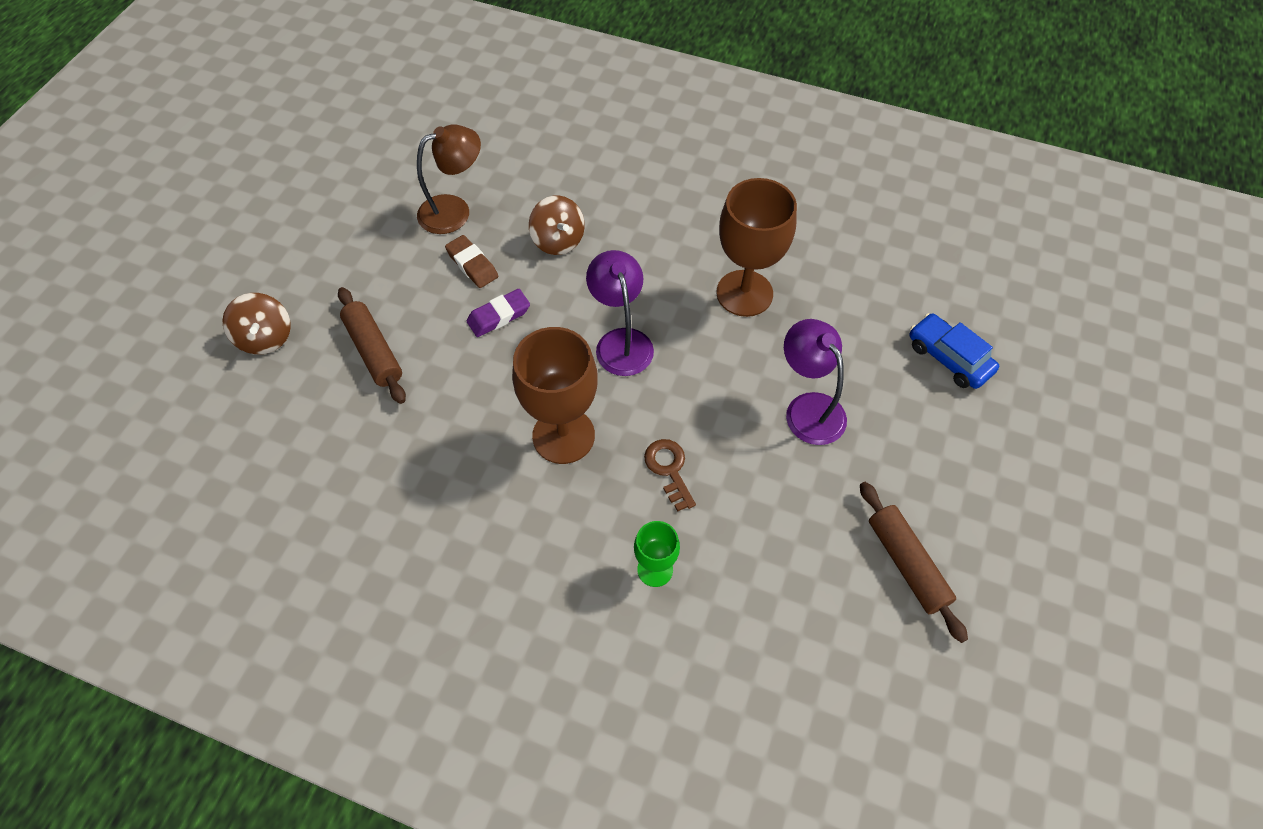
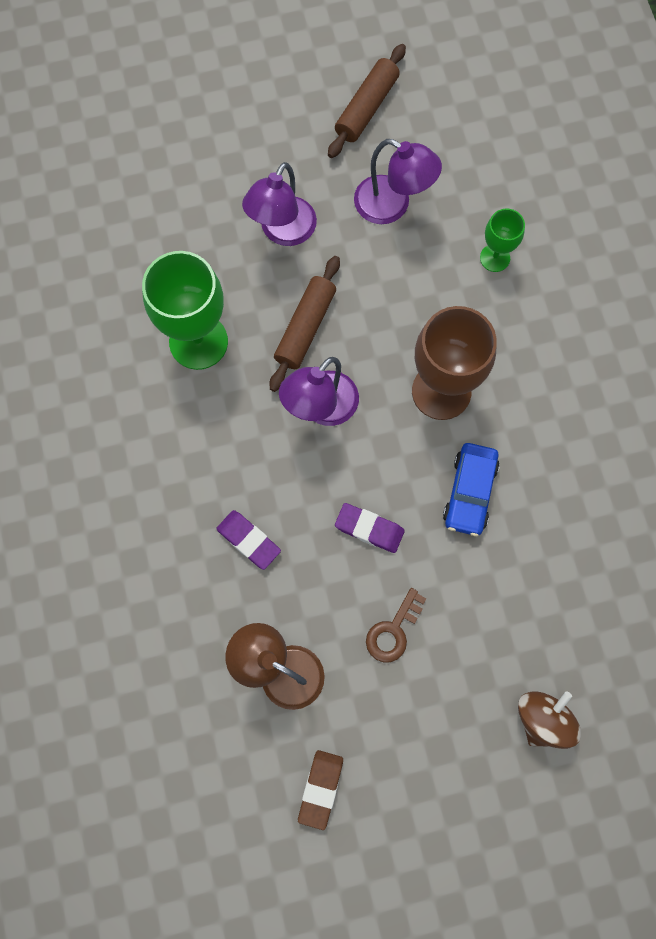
camera: 125 degrees left, 15 degrees up
brown rolling pin [338,287,406,404] -> brown rolling pin moved to [270,256,340,392]
brown eraser [445,235,498,288] -> brown eraser moved to [298,750,343,830]
brown spinning top [529,195,585,255] -> purple eraser [216,510,281,570]
brown key [644,439,696,512] -> brown key moved to [366,588,426,662]
brown goblet [716,178,797,317] -> green goblet [142,251,228,370]
blue car [909,313,999,389] -> blue car moved to [443,443,500,537]
none -> purple lamp [354,139,442,224]

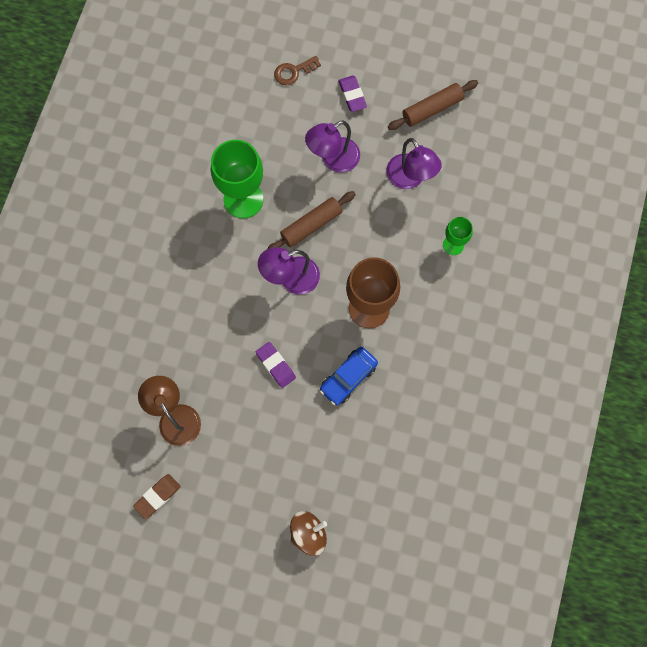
camera: 30 degrees right, 0 degrees up
purple eraser [216,510,281,570] -> purple eraser moved to [338,76,367,112]
brown key [366,588,426,662] -> brown key moved to [274,56,321,85]

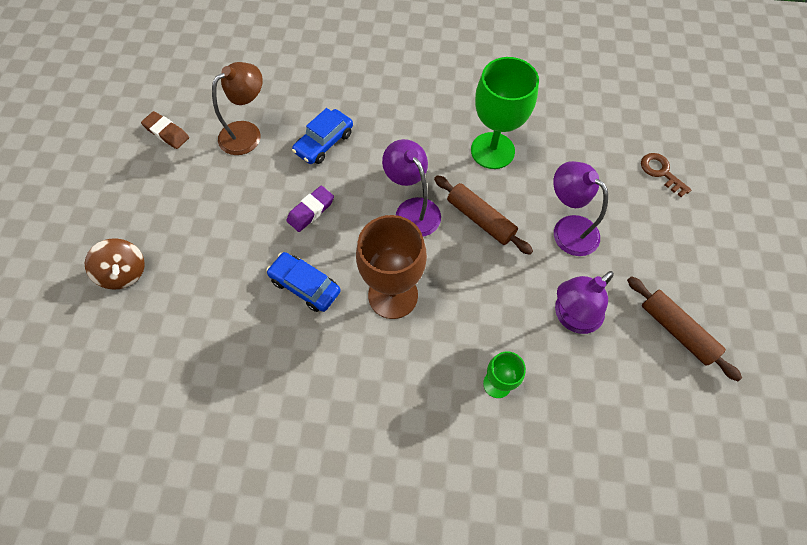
camera: 80 degrees right, 10 degrees down
purple eraser [338,76,367,112] -> none
none -> blue car [292,108,353,164]

